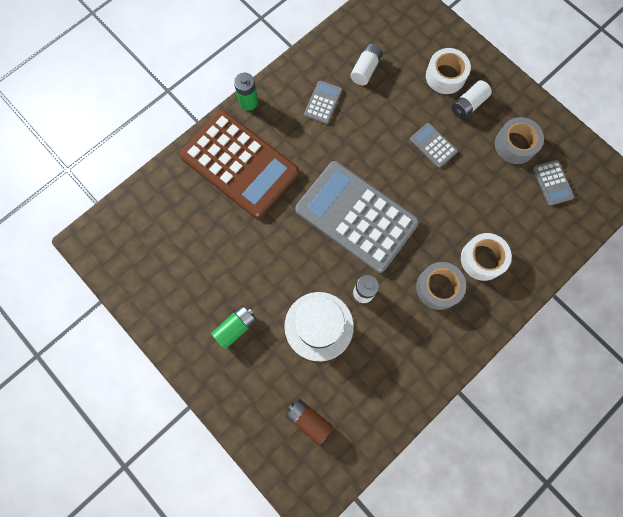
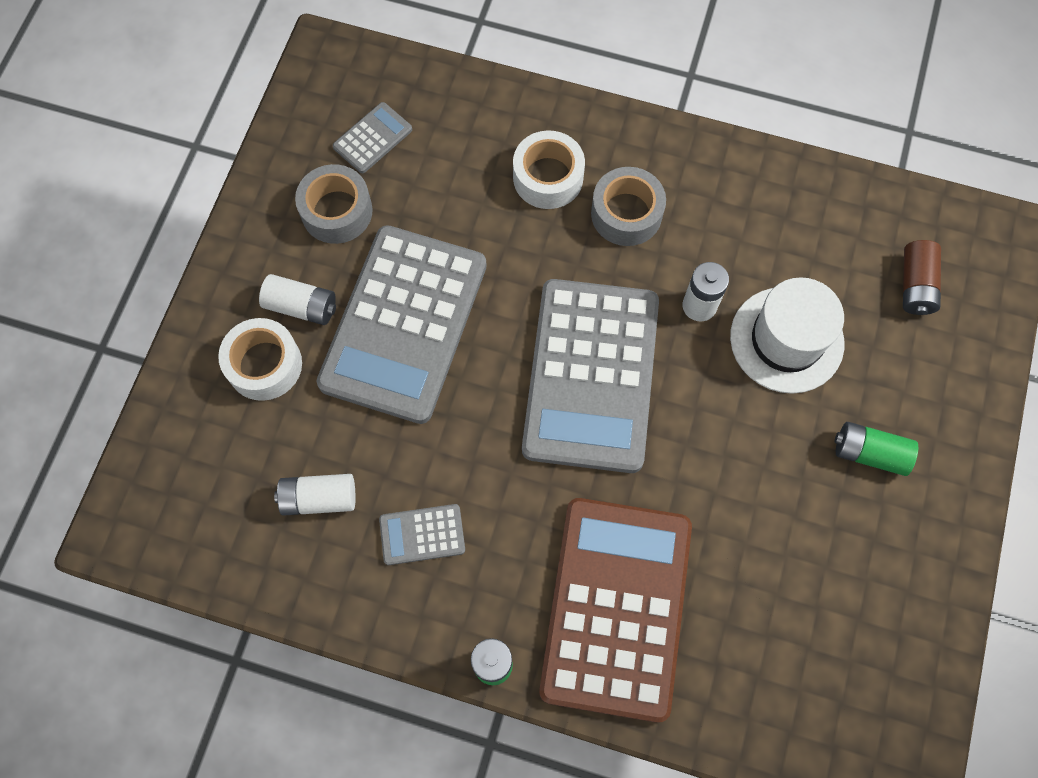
camera: 120 degrees left, 5 degrees down
grey calculator [410,123,458,168] -> grey calculator [316,225,487,424], size x2.46

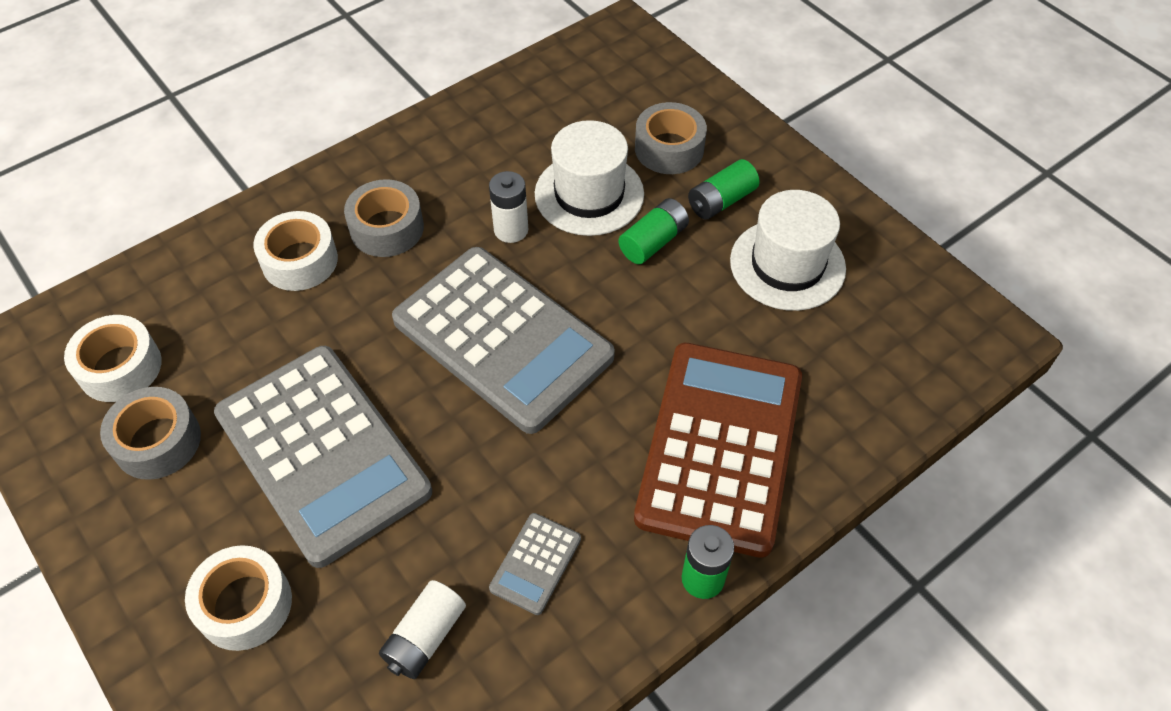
camera: 55 degrees left, 15 degrees down
white battery [259,274,336,325] -> none
grey calculator [333,102,412,173] -> white tape [64,315,162,402]
brown calculator [539,498,692,723] -> brown calculator turned 60 degrees clockwise [634,343,802,558]
brown battery [903,240,941,315] -> none
none -> green battery [618,198,689,264]
none -> grey tape [635,102,707,174]
none -> white hat [730,190,846,311]

